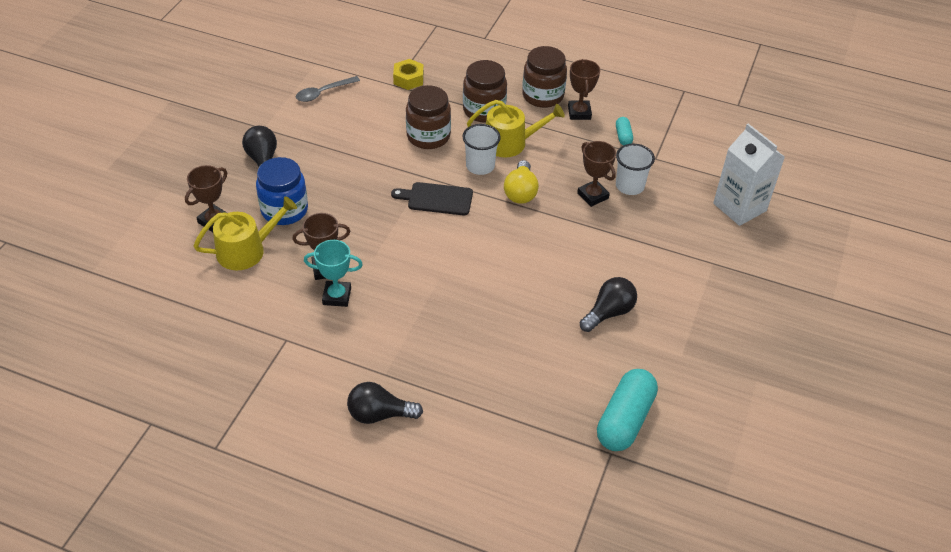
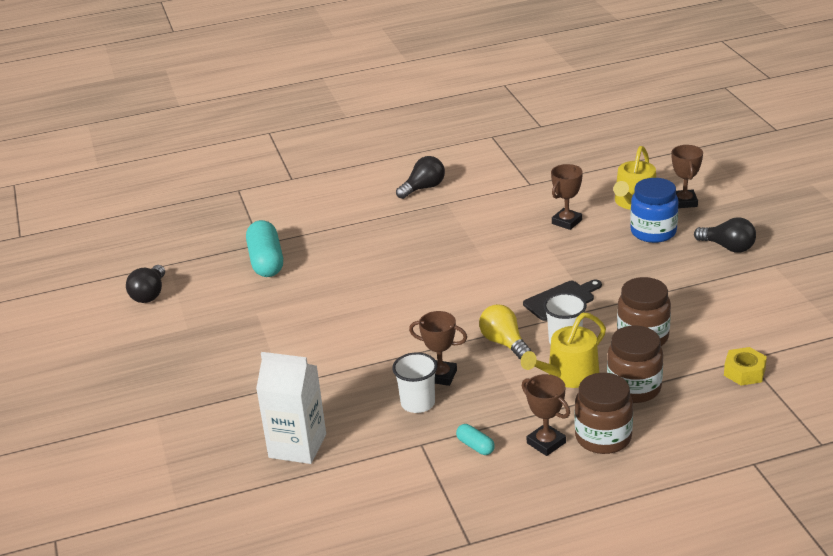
camera: 145 degrees right, 15 degrees down
grey spoon [296,76,360,102] -> none
turquoise trophy [304,240,363,307] -> none
black light bulb [580,277,637,332] -> black light bulb moved to [126,265,165,303]

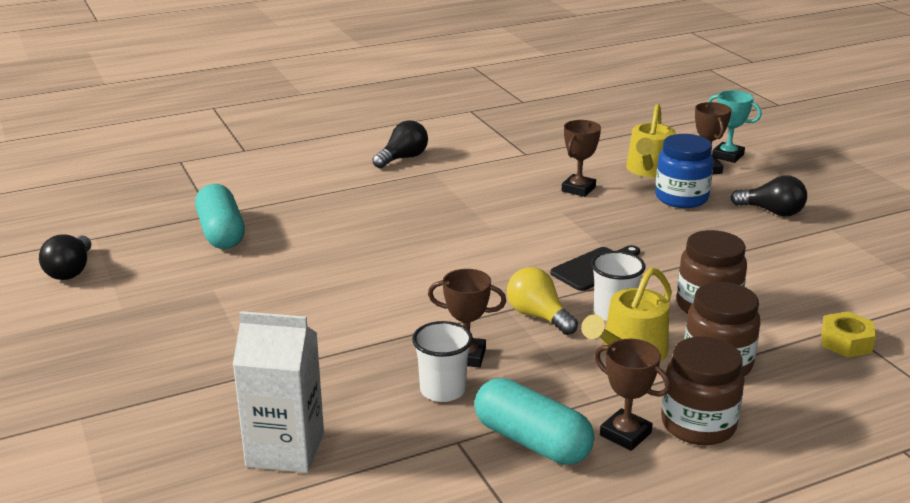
camera: 10 degrees left, 5 degrees down
turquoise capsule [456,424,495,455] -> turquoise capsule [475,378,594,465], size x2.11
none -> turquoise trophy [708,90,762,163]

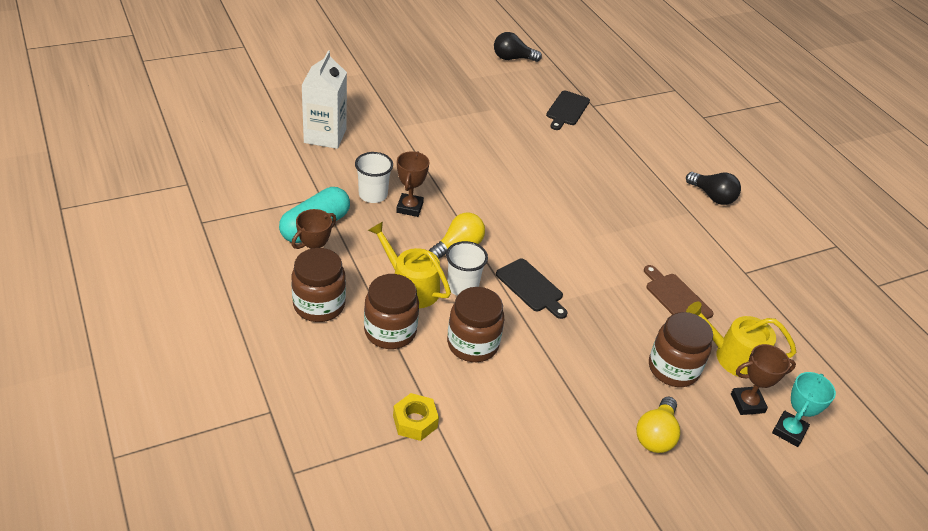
camera: 85 degrees right, 15 degrees up
turquoise capsule [195,184,245,249] -> black cutting board [546,91,590,130]
brown trophy [562,120,601,197] -> brown cutting board [644,265,714,319]
blue jar [655,134,714,208] -> brown jar [649,312,713,387]
black light bulb [731,175,807,217] -> yellow light bulb [636,397,680,453]

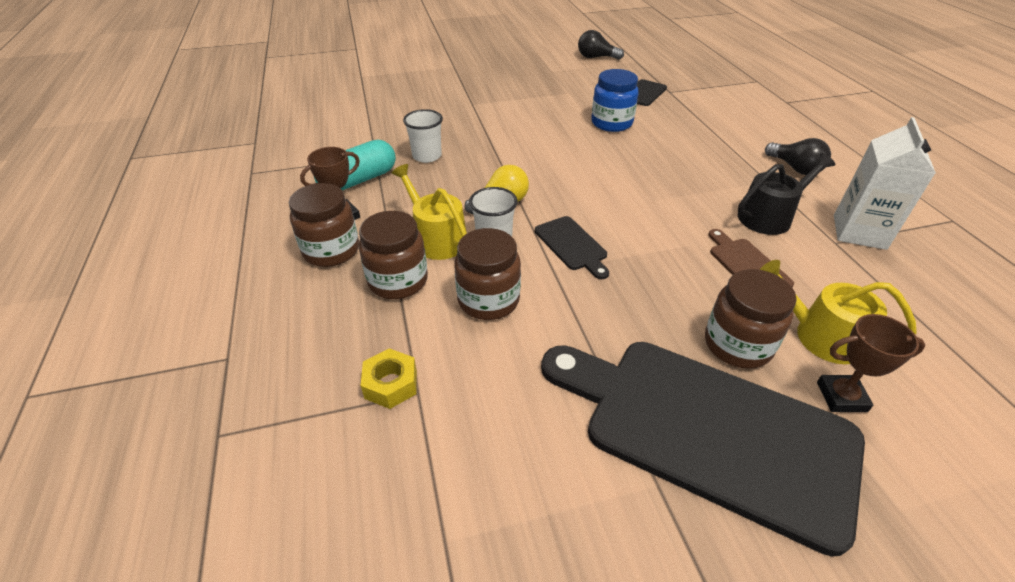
camera: 15 degrees right, 0 degrees up
white carton [301,51,347,149] -> white carton moved to [834,117,936,250]
brown trophy [396,151,429,217] -> none
yellow light bulb [636,397,680,453] -> black cutting board [541,342,865,557]
turquoise trophy [772,372,836,447] -> none
none -> blue jar [591,69,639,132]
none -> black watering can [738,153,835,235]

